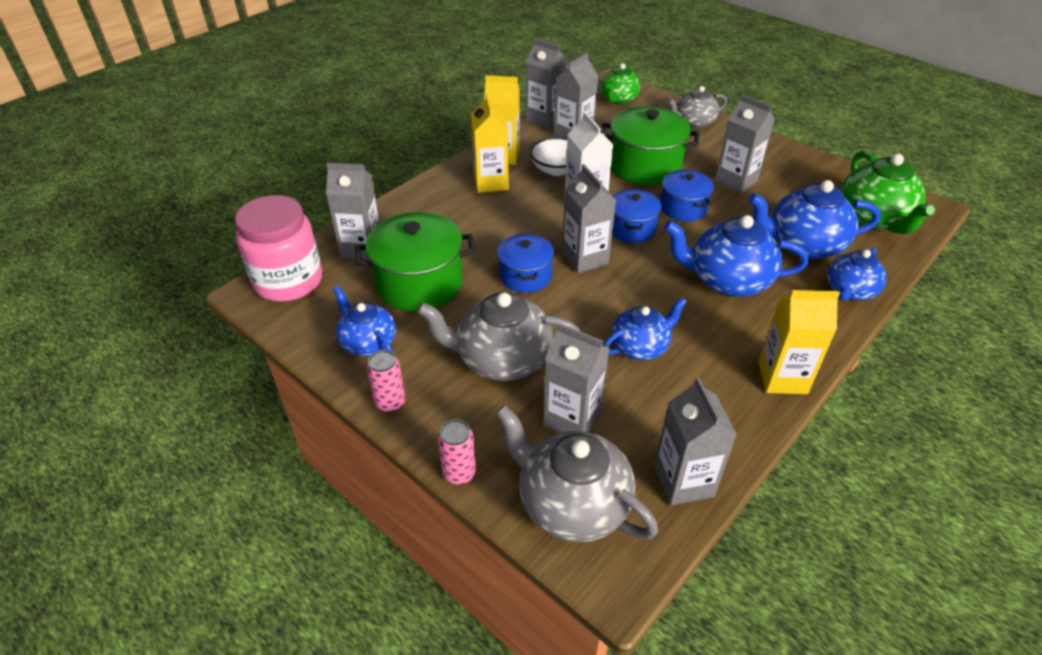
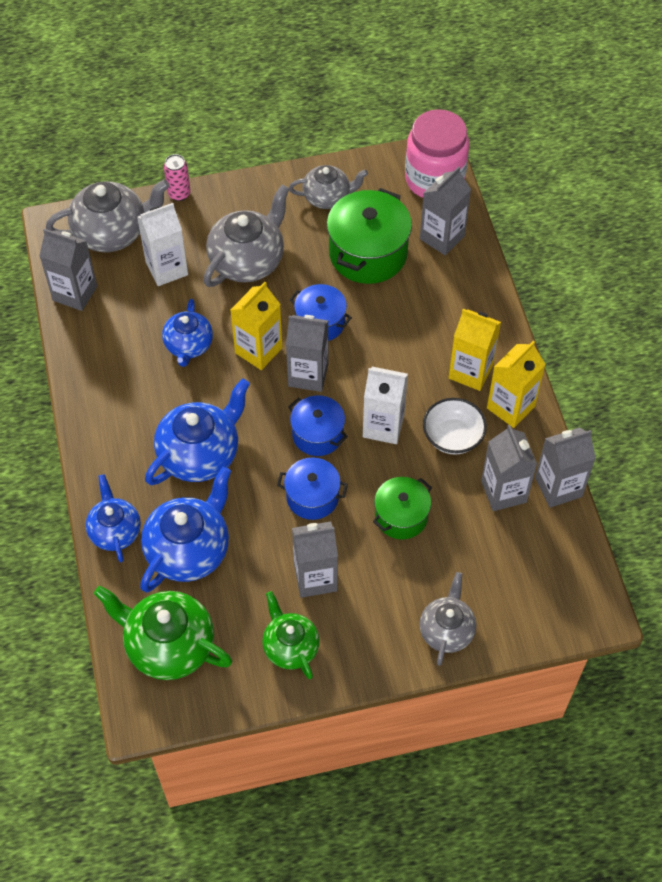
camera: 125 degrees right, 15 degrees up
blue teapot [333,286,396,357] -> grey teapot [289,165,368,209]
pink can [367,350,405,413] -> none
grey carton [543,323,610,433] -> white carton [137,203,188,286]
green teapot [601,63,641,105] -> green teapot moved to [262,591,320,679]
green pot [602,106,699,186] -> green pot [373,477,432,539], size x0.61
yellow carton [758,290,840,394] -> yellow carton moved to [230,282,283,370]

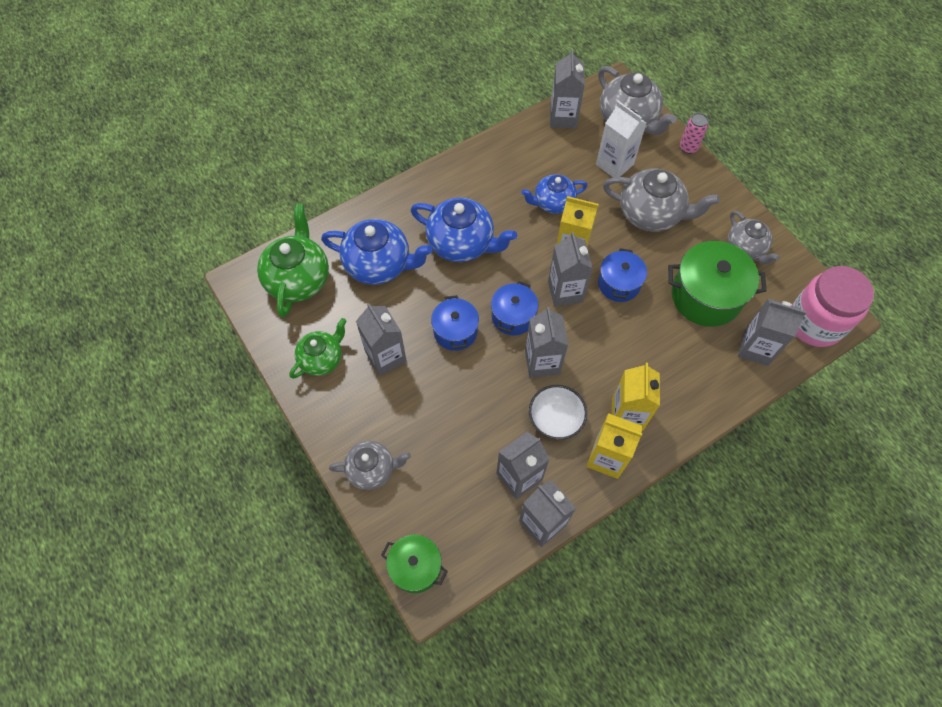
camera: 70 degrees right, 5 degrees up
blue teapot [86,474,141,562] -> none
white carton [363,367,408,444] -> grey carton [525,307,568,378]
green pot [373,477,432,539] -> green pot moved to [381,535,448,593]

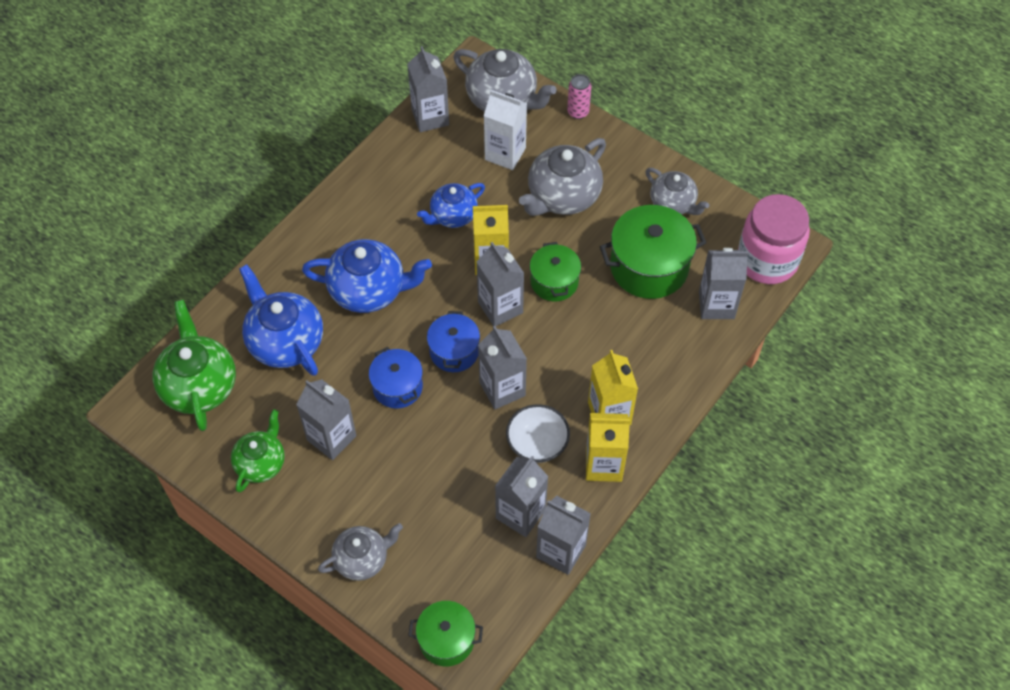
camera: 20 degrees left, 5 degrees down
blue teapot [321,219,433,285] -> blue teapot turned 120 degrees counterclockwise [239,264,323,376]
blue pot [598,248,647,302] -> green pot [530,242,581,302]
grey teapot [603,168,720,232] -> grey teapot turned 135 degrees clockwise [519,138,606,216]

